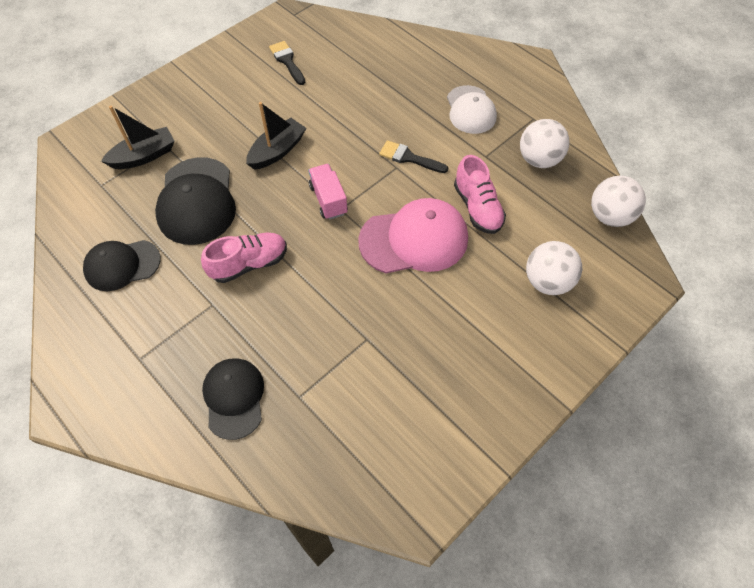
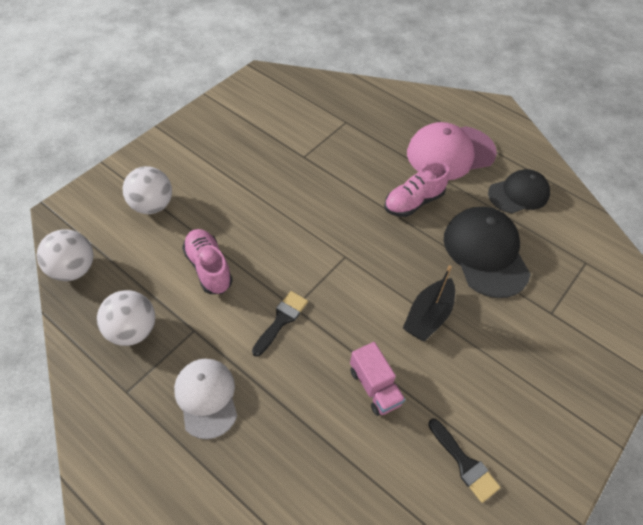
camera: 170 degrees right, 5 degrees down
black boat [101,106,175,169] -> none
black cap [202,358,264,440] -> none
pink truck [308,164,348,220] -> pink truck moved to [350,342,405,416]
pink cap [358,198,468,273] -> pink cap moved to [407,122,497,180]
black brush [379,140,448,173] -> black brush turned 75 degrees counterclockwise [252,291,308,357]

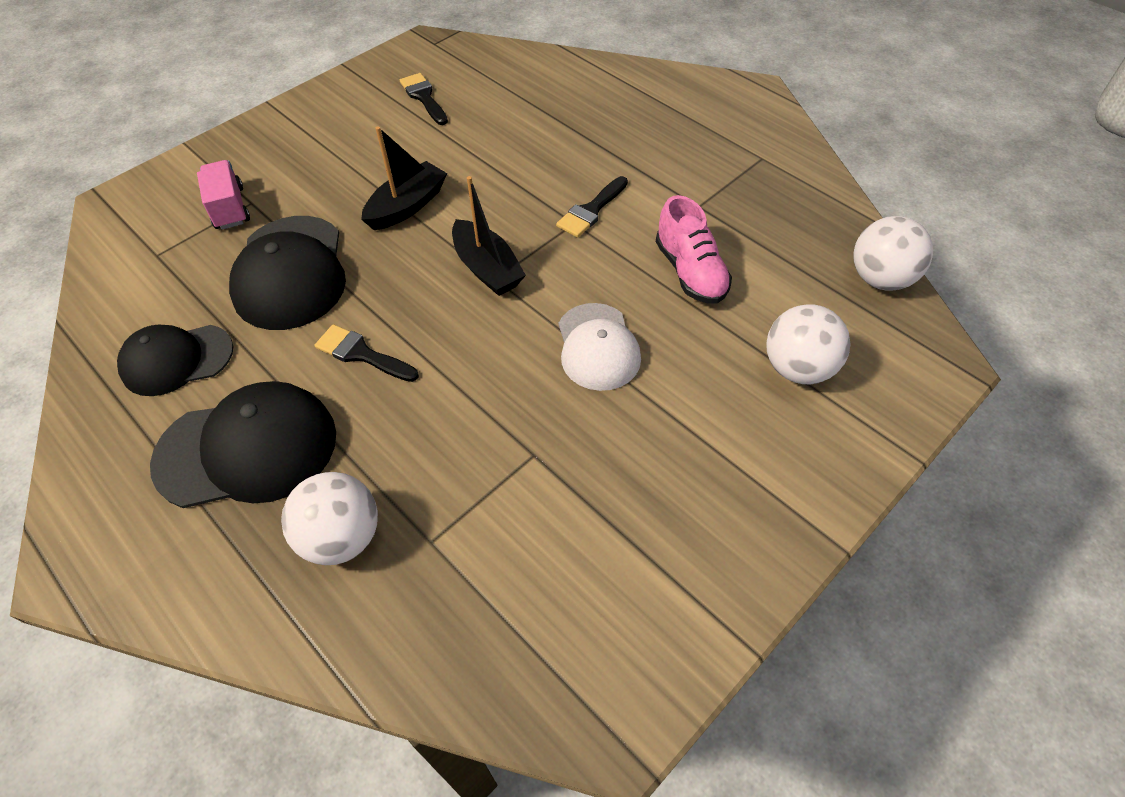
camera: 170 degrees left, 0 degrees up
white ball [97,290,155,346] -> white ball moved to [281,472,378,565]
white cap [174,359,237,439] -> white cap moved to [558,303,641,391]
pink truck [350,342,405,416] -> pink truck moved to [197,160,250,230]
pink shoe [384,161,450,217] -> black brush [314,324,419,382]
pink cap [407,122,497,180] -> black cap [150,381,336,508]
none -> black boat [452,176,526,296]

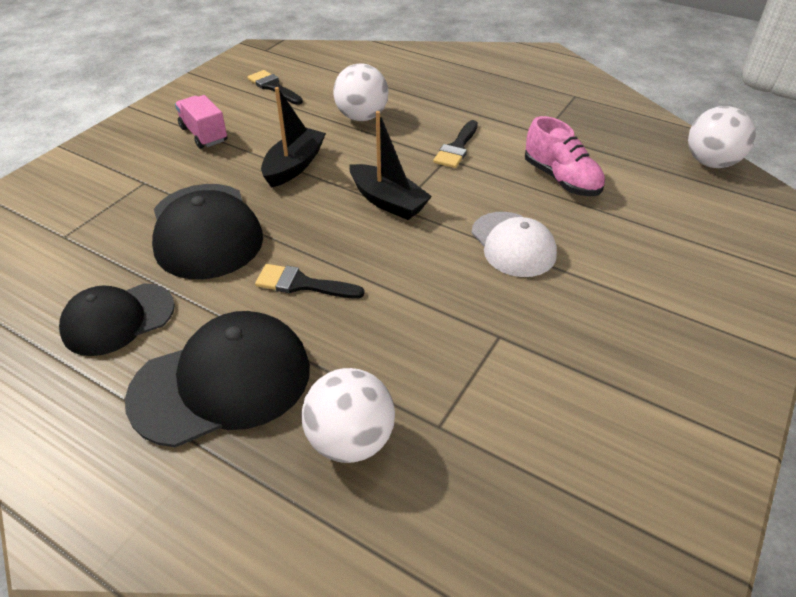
camera: 15 degrees left, 10 degrees down
pink truck [197,160,250,230] -> pink truck moved to [175,95,227,149]
white ball [766,304,851,384] -> white ball moved to [333,64,389,121]

